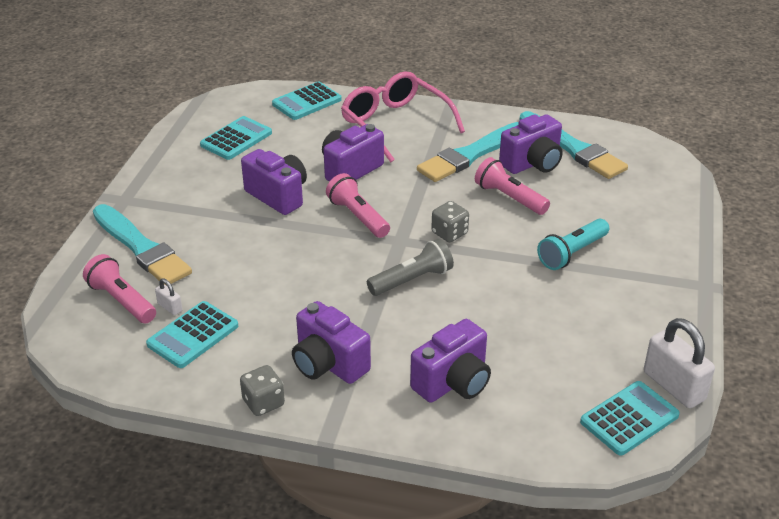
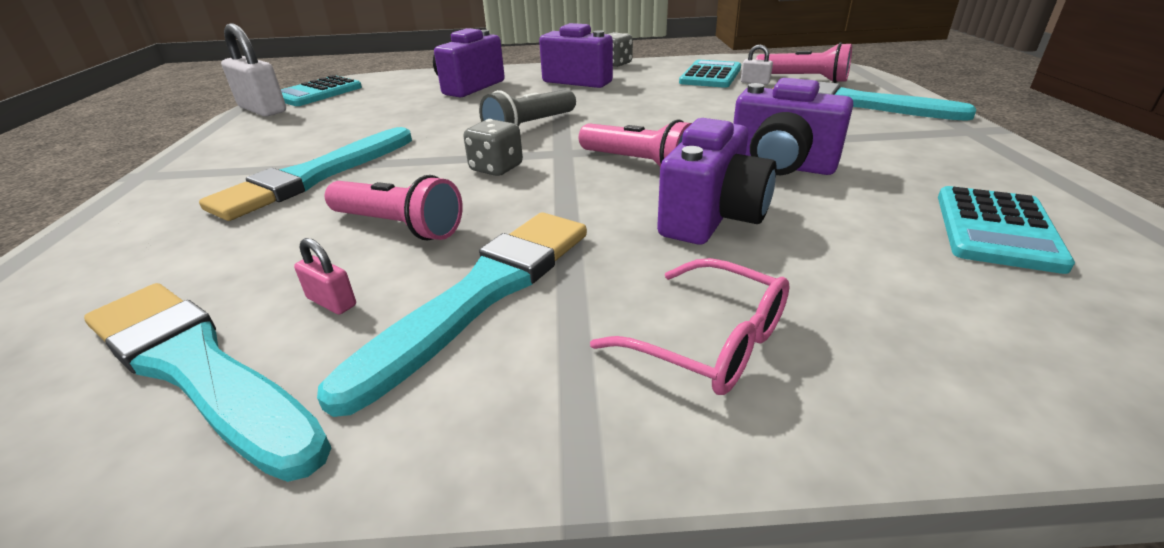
camera: 165 degrees right, 5 degrees down
turquoise calculator [272,82,342,120] -> none
pink glasses [341,71,465,162] -> pink glasses [590,258,790,395], size x0.59
purple camera [499,114,563,174] -> pink padlock [294,238,356,314]
turquoise flashlight [537,219,609,270] -> turquoise brush [199,127,412,221]

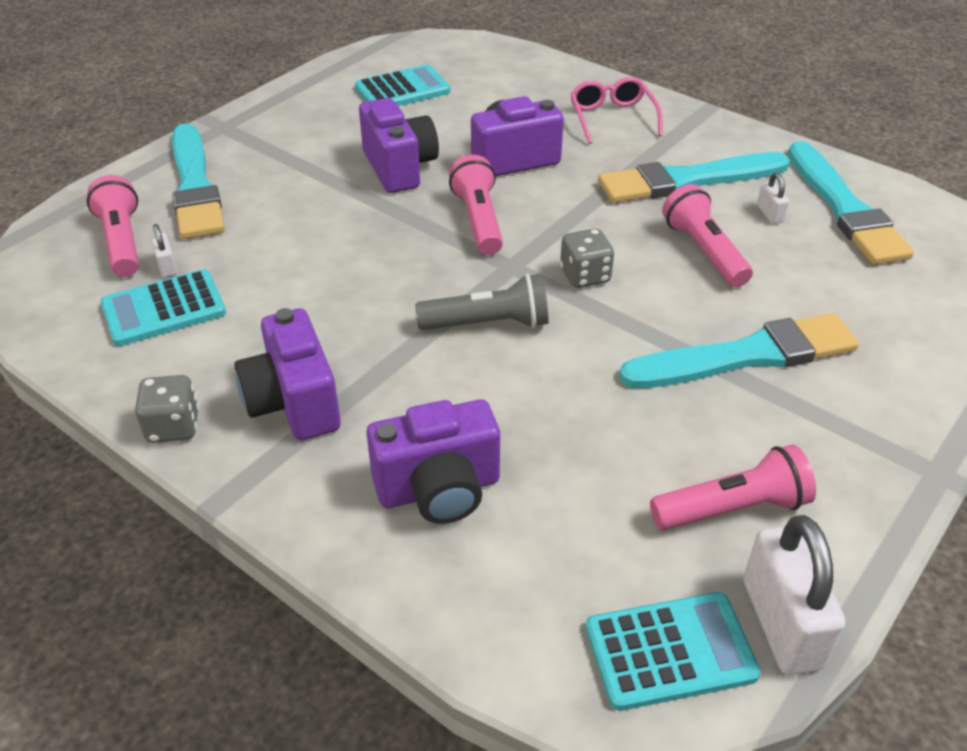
camera: 140 degrees left, 10 degrees up
pink padlock [294,238,356,314] -> white padlock [757,173,789,224]
none -> pink flashlight [650,445,816,530]

